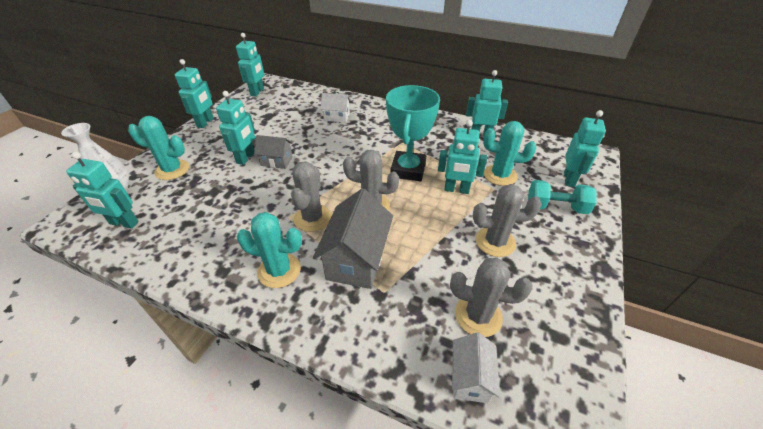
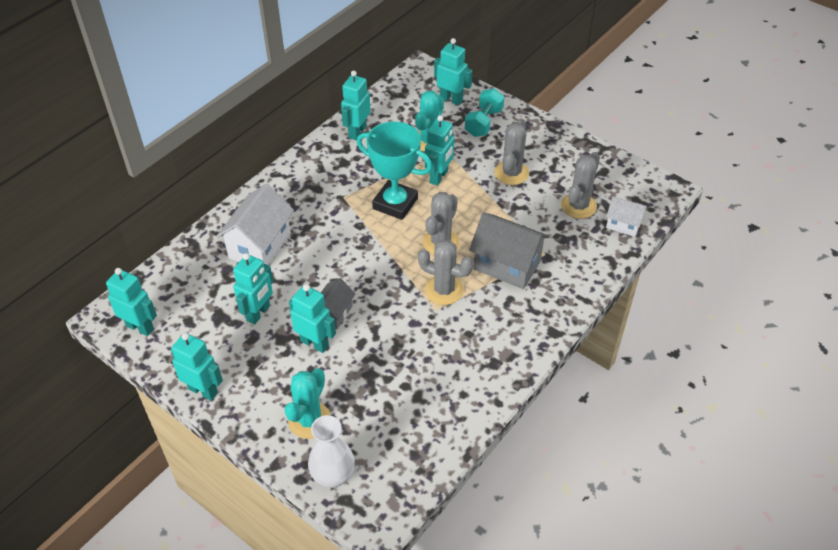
camera: 75 degrees left, 5 degrees up
turquoise robot [66,152,139,229] -> turquoise robot moved to [233,253,273,324]
turquoise cactus [236,212,302,288] -> none
white house [320,93,351,122] -> white house [216,183,294,265], size x1.76

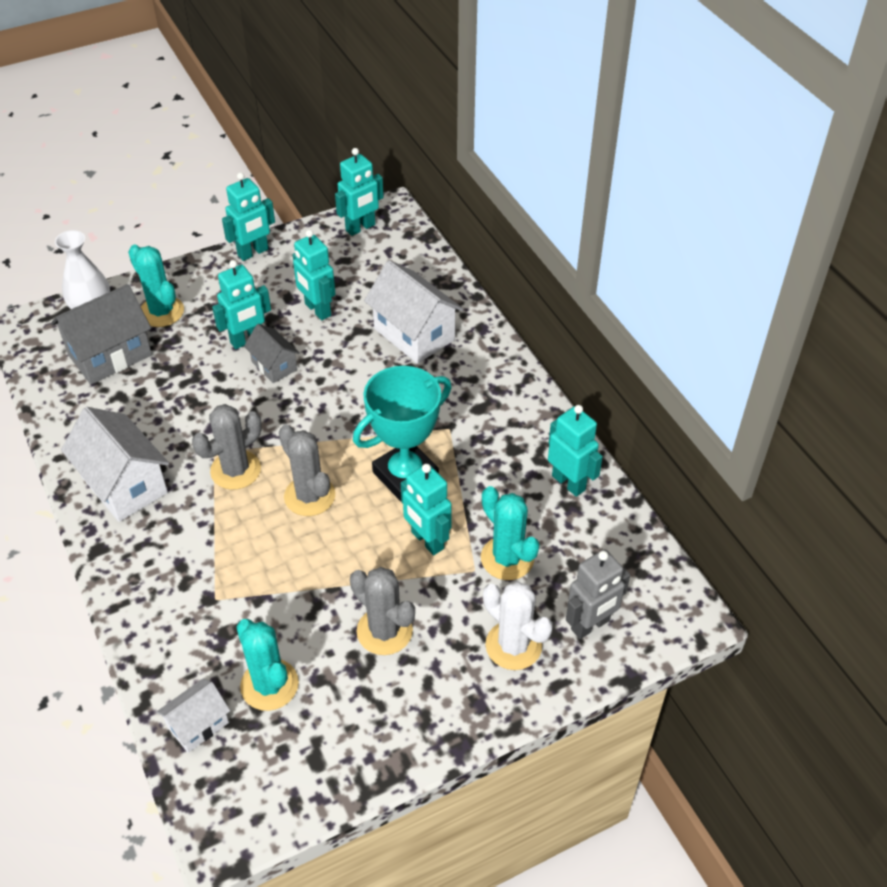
camera: 115 degrees right, 0 degrees up
turquoise robot [434,38,472,106] -> grey robot [566,549,630,639]
turquoise dumbbell [465,88,504,137] -> white cactus [483,581,553,670]
grey house [469,212,549,289] -> grey house moved to [51,284,152,384]
grey cactus [561,152,600,219] -> turquoise cactus [236,619,299,711]
none -> white house [61,407,169,522]

